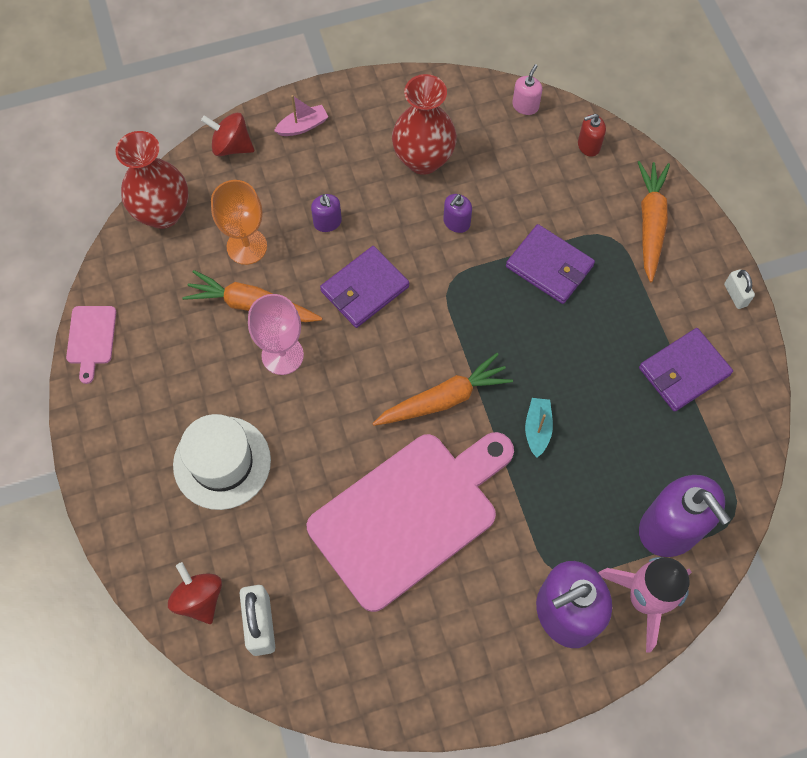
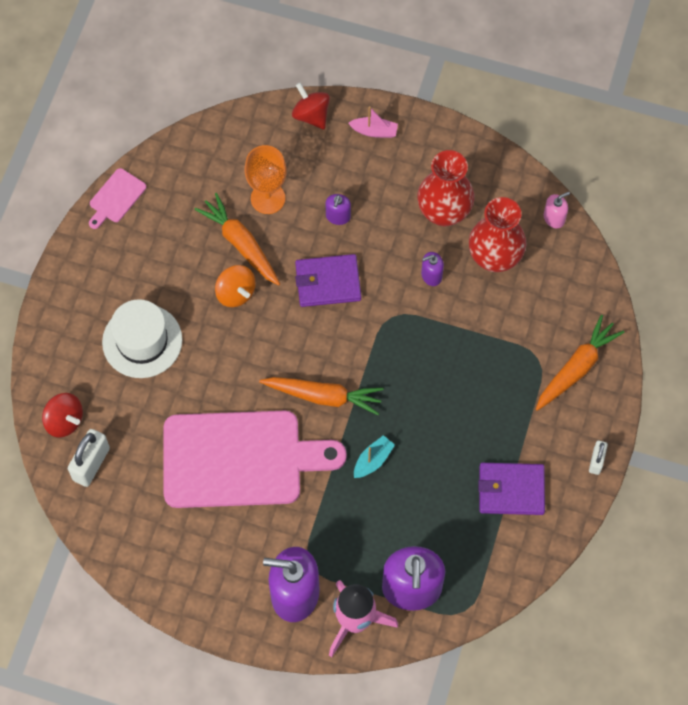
camera: 35 degrees right, 0 degrees up
red vase [115,131,189,229] -> red vase moved to [469,197,526,272]
red spinning top [168,562,222,624] -> red spinning top turned 120 degrees clockwise [42,393,83,438]
pink goblet [248,294,304,375] -> orange spinning top [215,265,256,307]
purple wallet [506,224,595,304] -> none
red soap dispenser [578,114,606,157] -> none

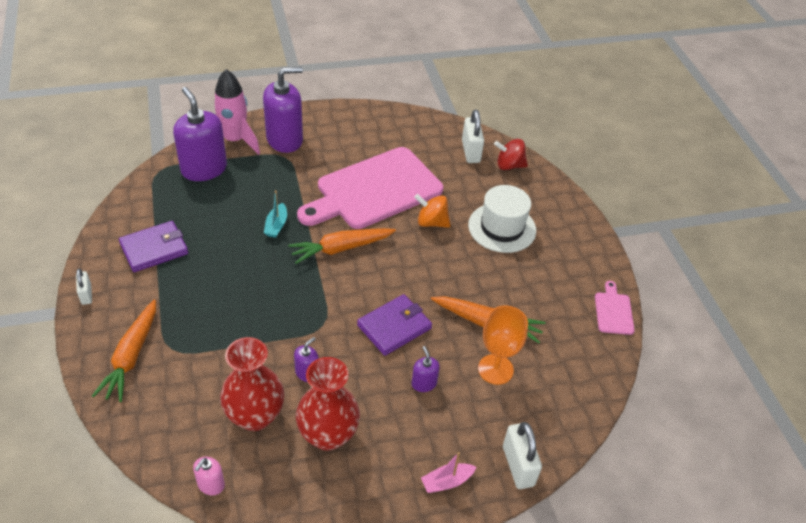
camera: 145 degrees right, 20 degrees down
orange spinning top [215,265,256,307] -> orange spinning top moved to [414,194,450,228]
red spinning top [292,83,330,130] -> white padlock [503,422,542,489]

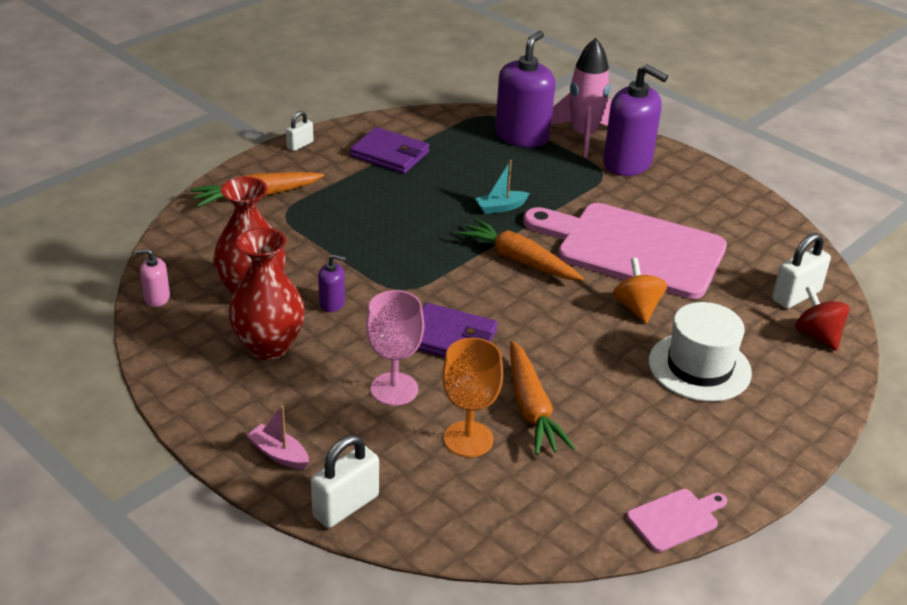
camera: 60 degrees right, 10 degrees down
purple soap dispenser [412,346,440,392] -> pink goblet [366,290,424,406]

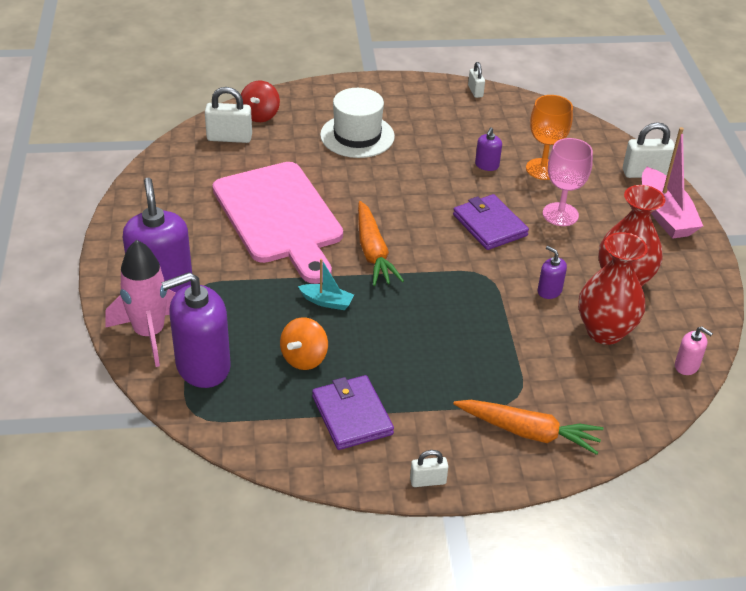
camera: 140 degrees left, 5 degrees up
pink boat [246,405,309,469] -> pink boat [642,127,703,239], size x1.95
orange carrot [510,341,575,455] -> purple soap dispenser [475,127,502,171]
orange spinning top [613,258,667,324] -> orange spinning top moved to [280,317,328,370]
pink cutting board [626,489,727,552] -> white padlock [468,62,485,98]

